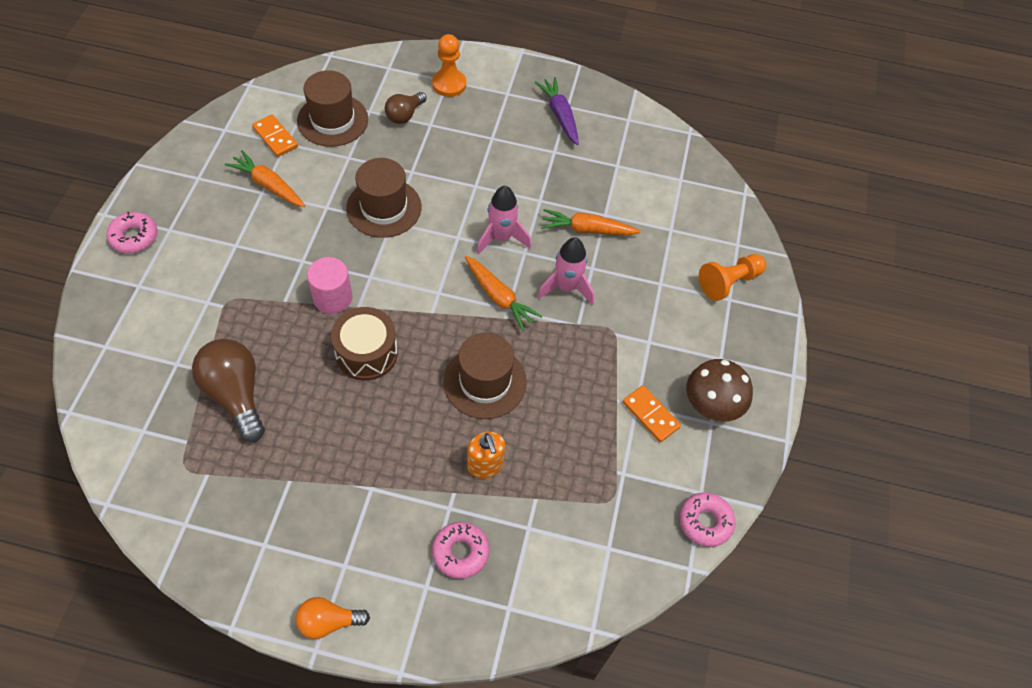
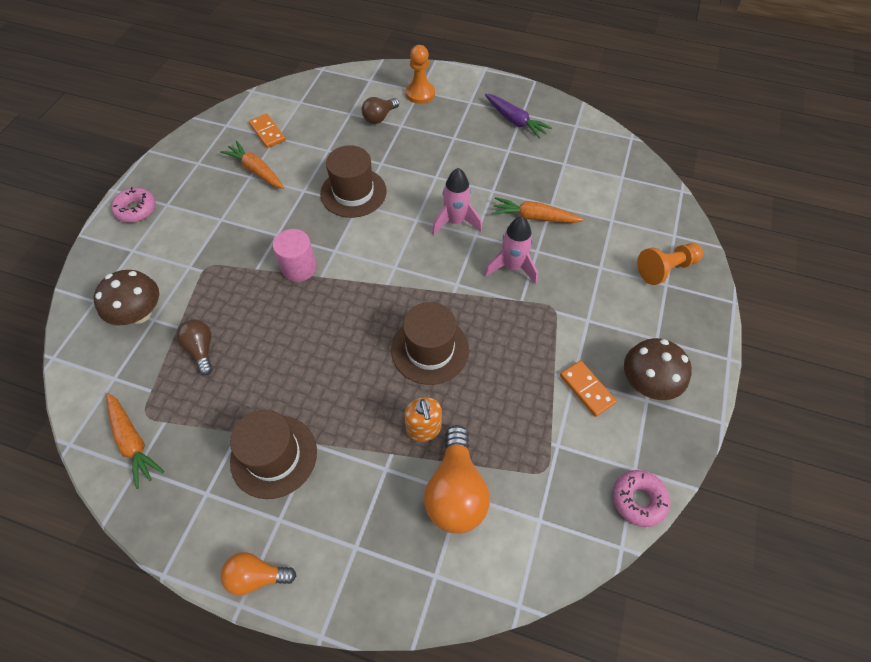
camera: 10 degrees right, 0 degrees up
brown light bulb [192,339,265,442] -> brown light bulb [176,320,213,375], size x0.59
brown hat [297,70,368,147] -> brown hat moved to [230,410,317,499]
brown drum [331,307,398,381] -> none
pink donut [432,522,490,579] -> none
orange carrot [465,256,543,331] -> orange carrot moved to [106,393,164,489]
purple carrot [535,77,579,145] -> purple carrot turned 150 degrees clockwise [485,94,552,139]
none -> brown mushroom [94,270,159,325]
none -> orange light bulb [424,425,490,534]

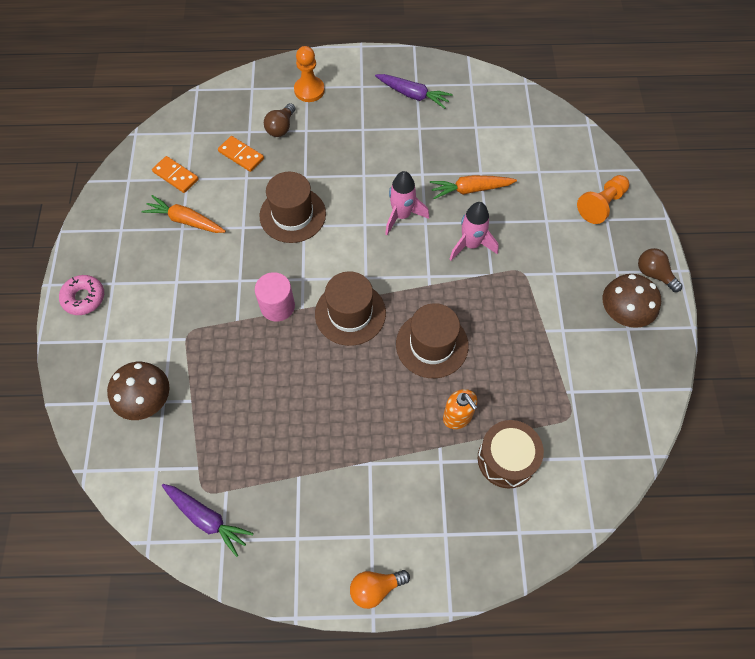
camera: 20 degrees left, 5 degrees up
orange carrot [106,393,164,489] -> purple carrot [162,484,253,557]
brown light bulb [176,320,213,375] -> brown light bulb moved to [638,248,683,292]
brown hat [230,410,317,499] -> brown hat moved to [315,272,386,346]
orange light bulb [424,425,490,534] -> brown drum [478,420,544,489]
orange domino [560,361,617,417] -> orange domino moved to [218,136,264,172]
pink donut [613,470,670,527] -> none

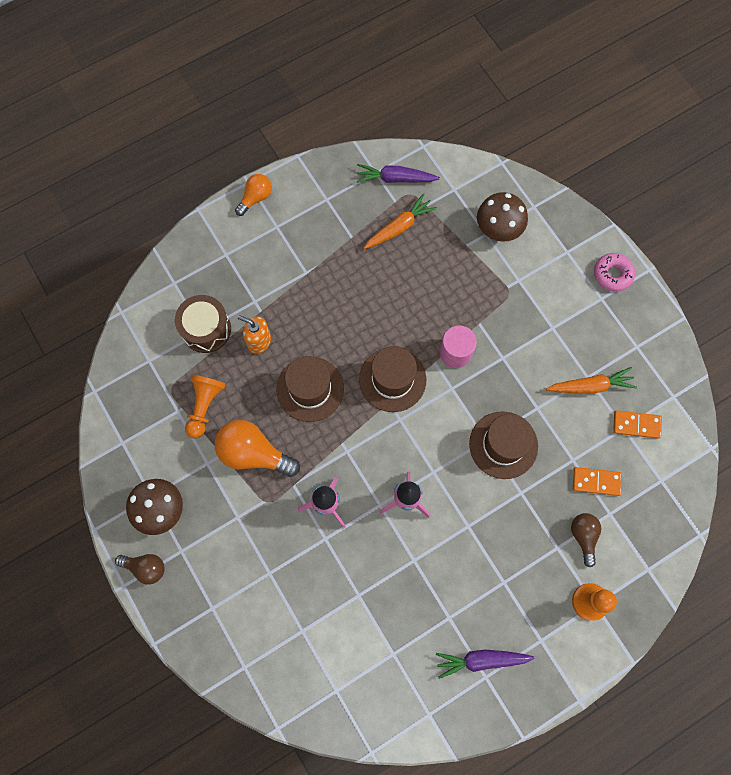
camera: 150 degrees right, 10 degrees up
orange carrot [430,175,517,199] -> orange carrot moved to [364,193,437,249]
orange pawn [577,175,629,224] -> orange pawn moved to [185,375,226,438]
none -> orange light bulb [215,420,300,477]

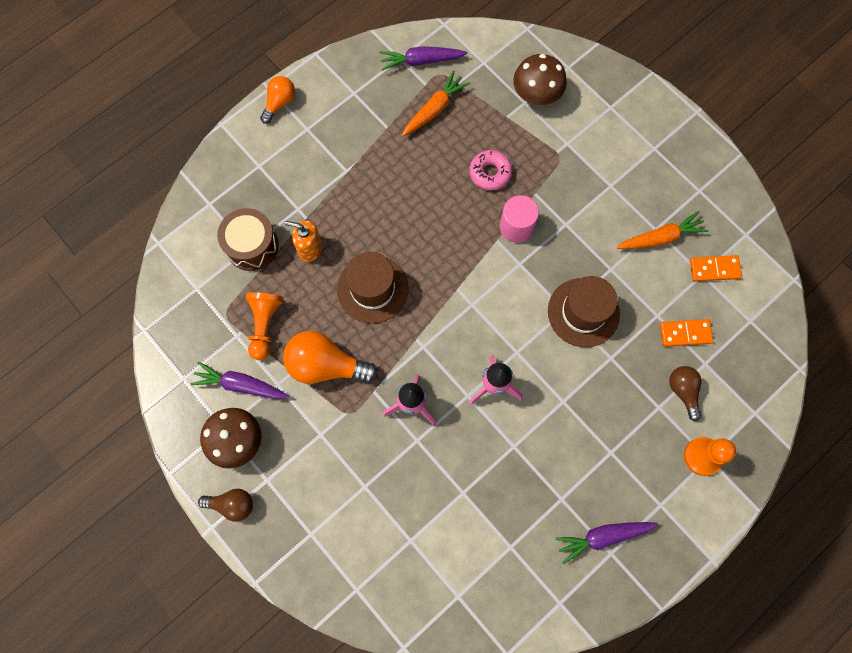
camera: 10 degrees left, 0 degrees up
brown hat [359,346,426,412] -> none
pink donut [594,253,635,292] -> pink donut moved to [470,150,512,190]
none -> purple carrot [191,361,289,399]

